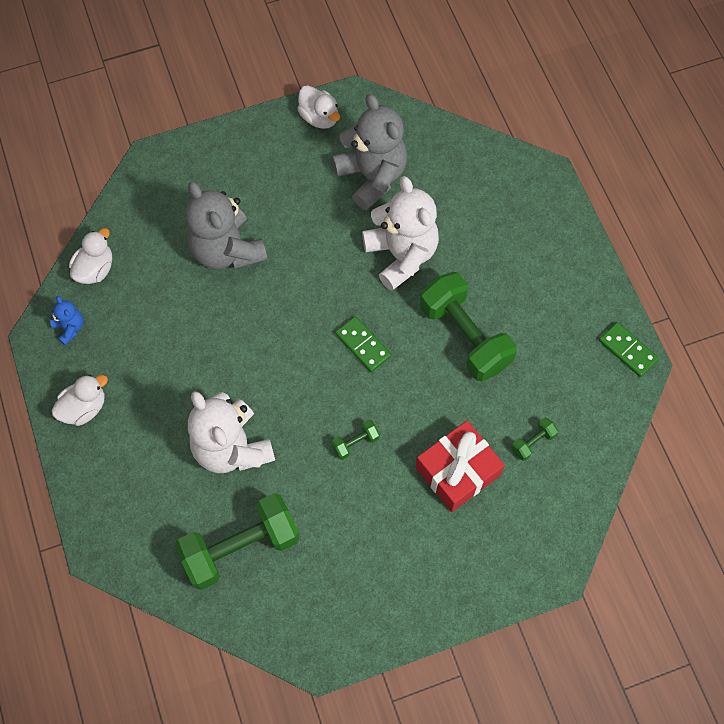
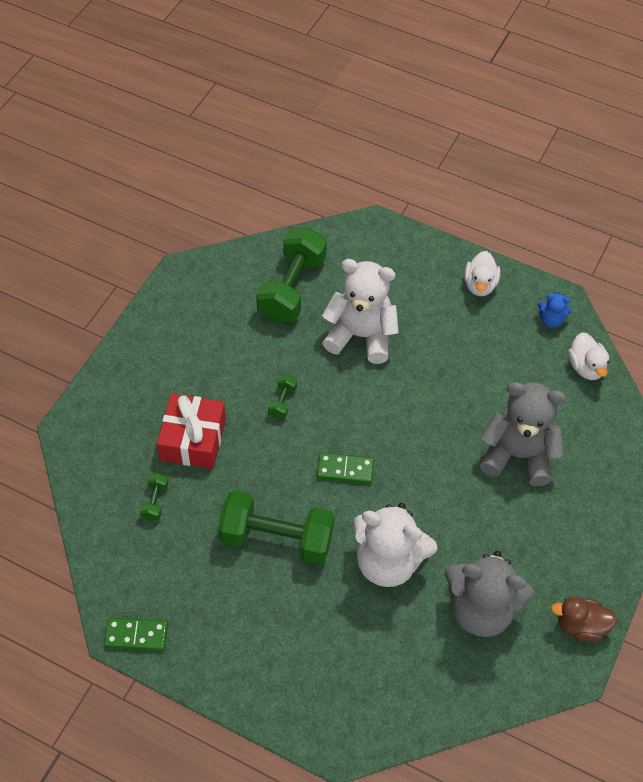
camera: 135 degrees right, 10 degrees down
white duck [297,85,340,129] -> brown duck [551,596,617,642]

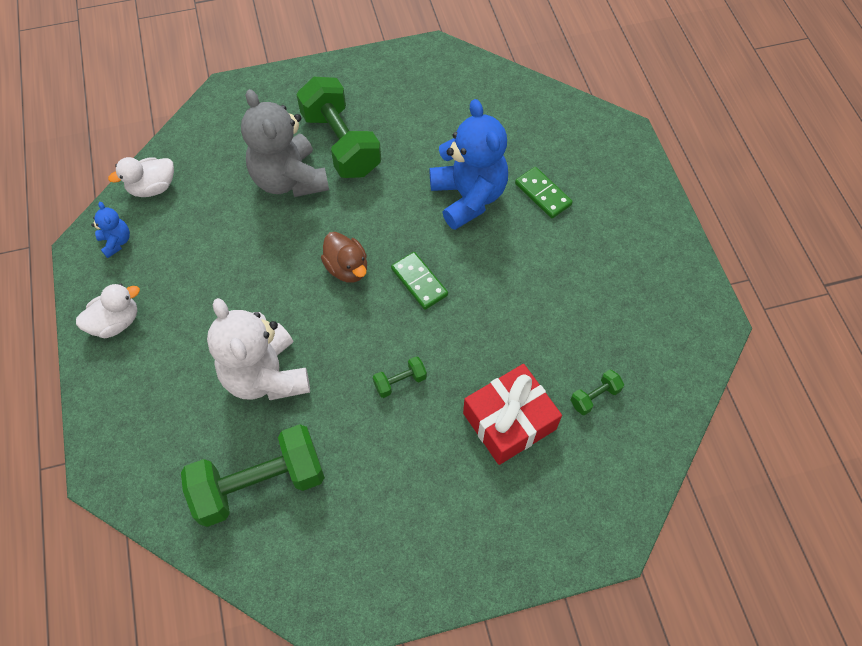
camera: 130 degrees left, 5 degrees up
green domino [104,618,168,651] -> green domino moved to [515,167,573,218]
green dumbbell [218,490,334,564] -> green dumbbell moved to [296,77,381,178]
white teddy bear [353,503,437,587] -> blue teddy bear [430,99,508,230]
grey teddy bear [444,551,534,637] -> none
brown duck [551,596,617,642] -> brown duck moved to [321,232,367,283]
white duck [568,332,609,380] -> white duck turned 150 degrees counterclockwise [108,157,174,197]

